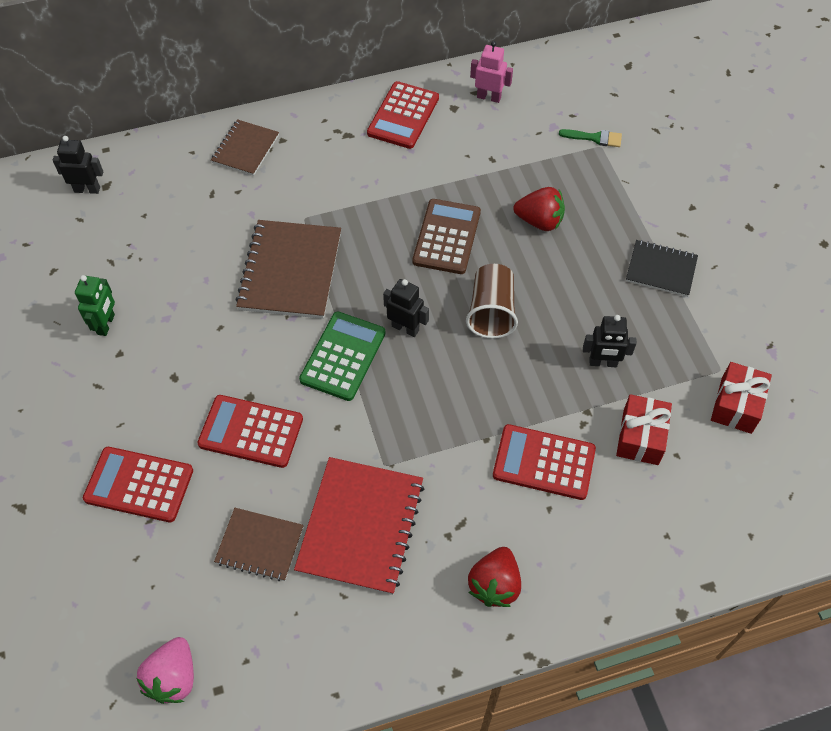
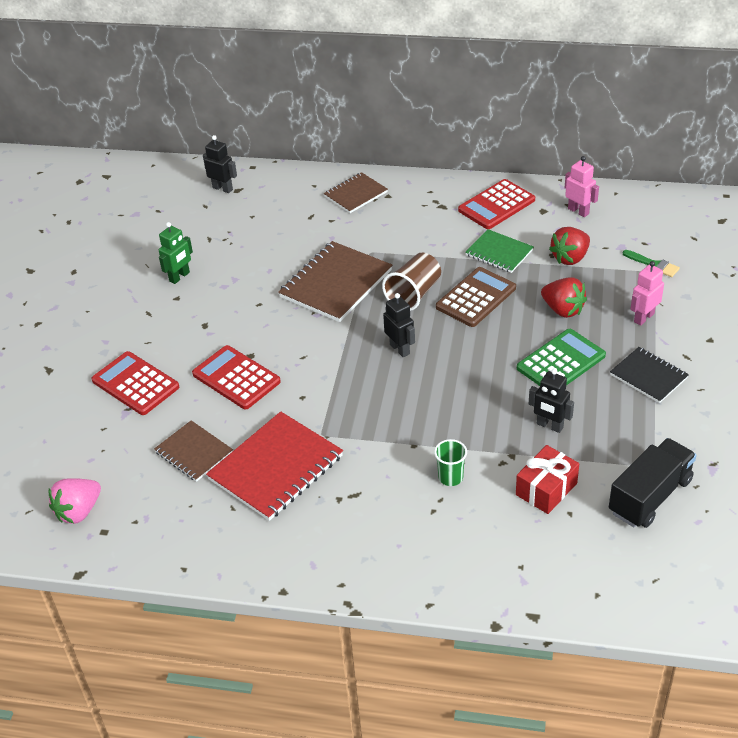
camera: 30 degrees right, 15 degrees down
green calculator [299,312,386,401] -> green calculator moved to [517,329,606,386]
brown cup [466,264,518,339] -> brown cup moved to [382,253,441,311]
red strawberry [468,547,521,607] -> red strawberry moved to [549,227,590,265]
red calculator [493,424,596,500] -> green cup [434,439,467,486]
red gift [711,362,772,434] -> black truck [609,438,697,528]
none -> green notebook [465,229,534,273]
none -> pink robot [630,261,664,326]

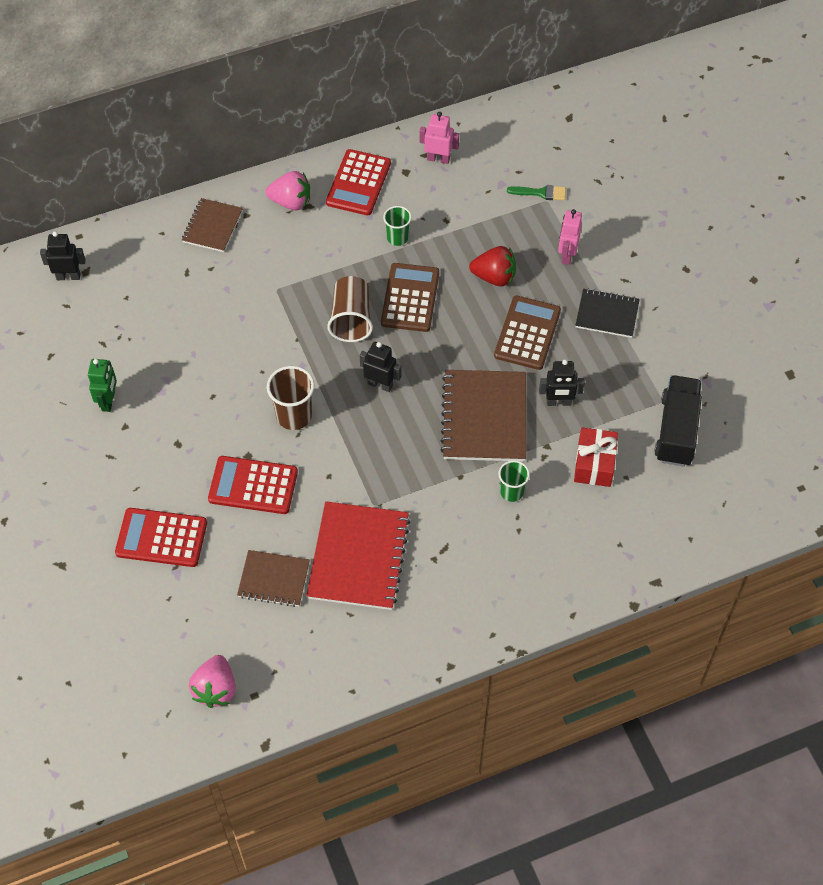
camera: 35 degrees left, 15 degrees up
brown notebook [278,241,392,322] -> brown notebook moved to [440,370,526,462]
green notebook [465,229,534,273] -> green cup [383,206,412,246]
green calculator [517,329,606,386] -> brown calculator [494,296,561,370]
red strawberry [549,227,590,265] -> none
none -> pink strawberry [265,171,310,211]
none -> brown cup [267,366,314,430]

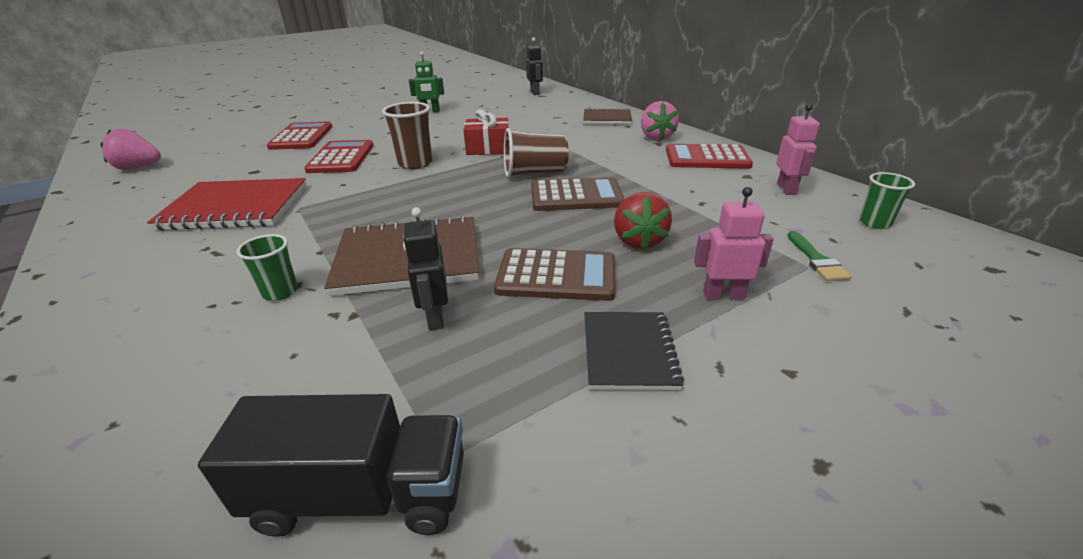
camera: 80 degrees right, 25 degrees down
brown notebook [237,550,310,607] -> none
black robot [360,342,402,392] -> none
green cup [383,206,412,246] -> green cup moved to [859,172,915,229]
red gift [574,428,618,487] -> red gift moved to [463,109,509,155]

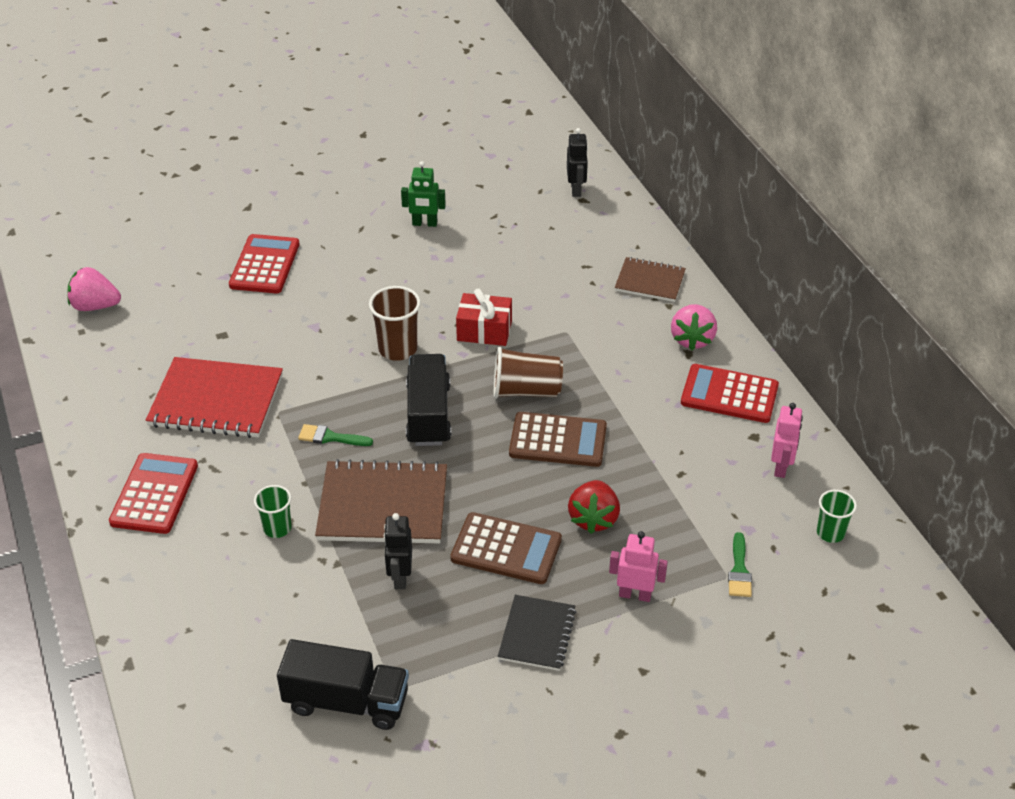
camera: 10 degrees right, 10 degrees up
red calculator [304,140,373,173] -> red calculator moved to [109,453,198,534]
none -> green brush [298,424,373,446]
none -> black truck [406,354,451,446]

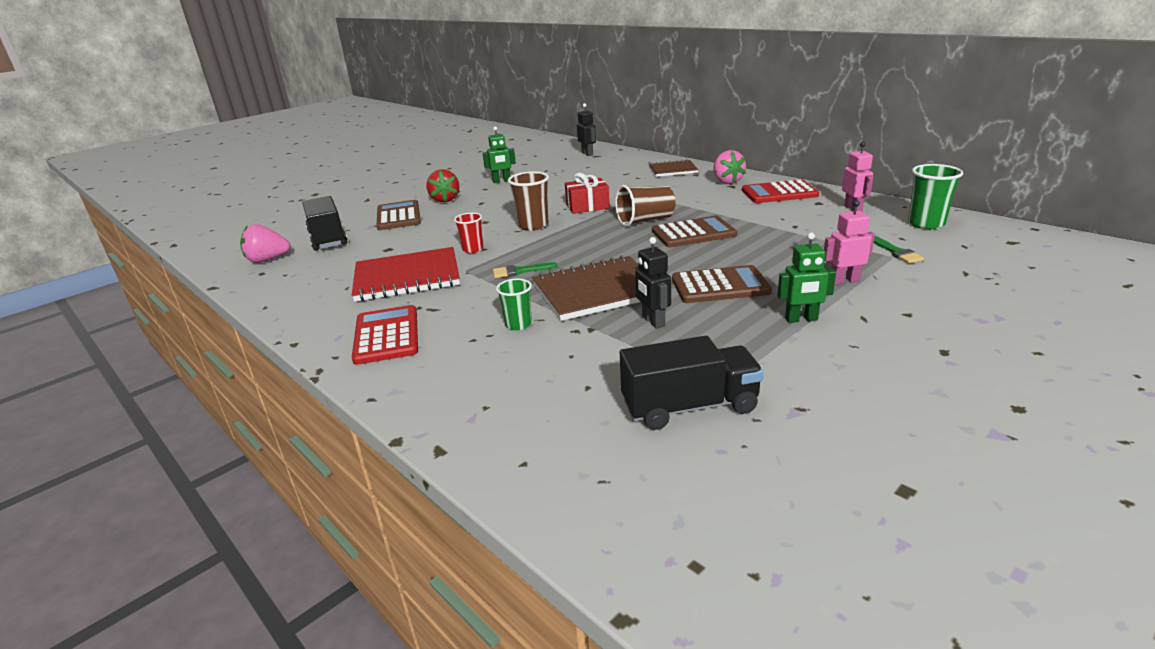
camera: 20 degrees left, 15 degrees down
red calculator [229,234,300,293] -> brown calculator [376,200,421,230]
black truck [406,354,451,446] -> black truck moved to [302,196,347,251]
black notebook [498,595,576,671] -> green robot [777,233,836,323]
red strawberry [568,480,620,534] -> red strawberry moved to [426,169,459,202]
green cup [817,490,857,543] -> green cup [908,164,963,229], size x1.56
none -> red cup [454,213,483,253]

